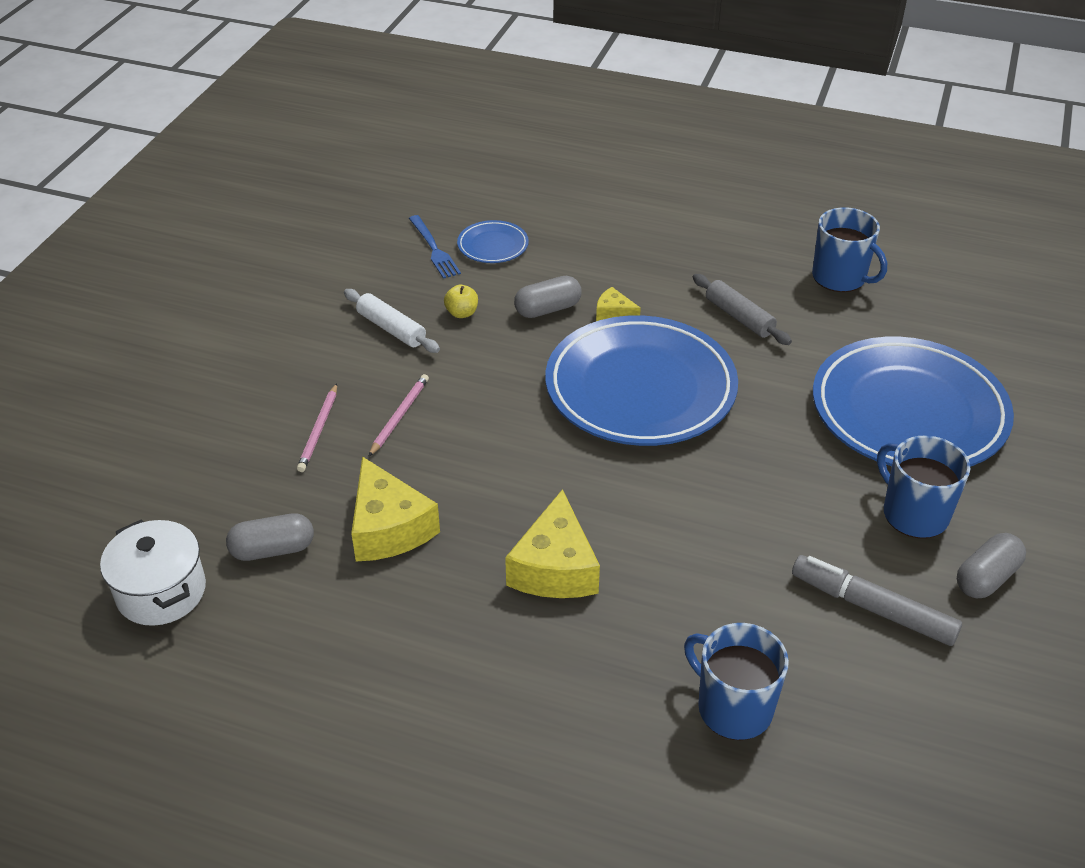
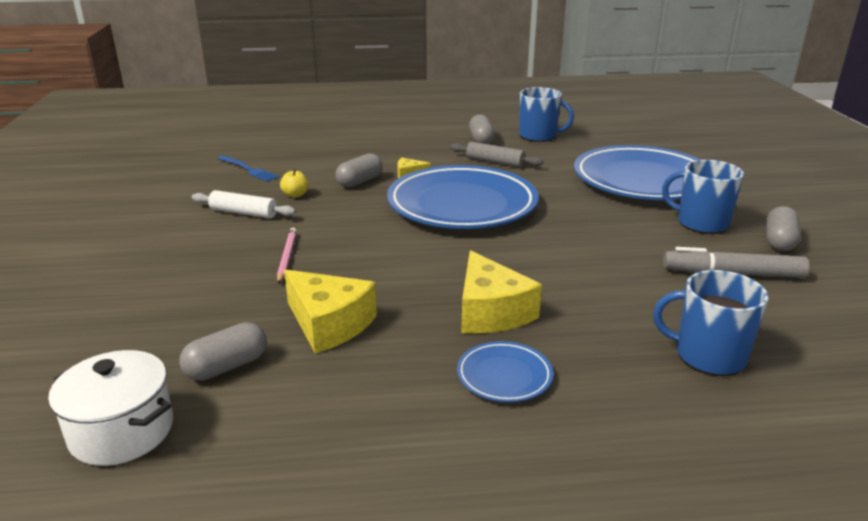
camera: 25 degrees left, 15 degrees down
pink pencil [297,383,337,472] -> none
blue plate [457,220,529,263] -> blue plate moved to [457,341,553,402]
none -> grey capsule [469,114,495,144]

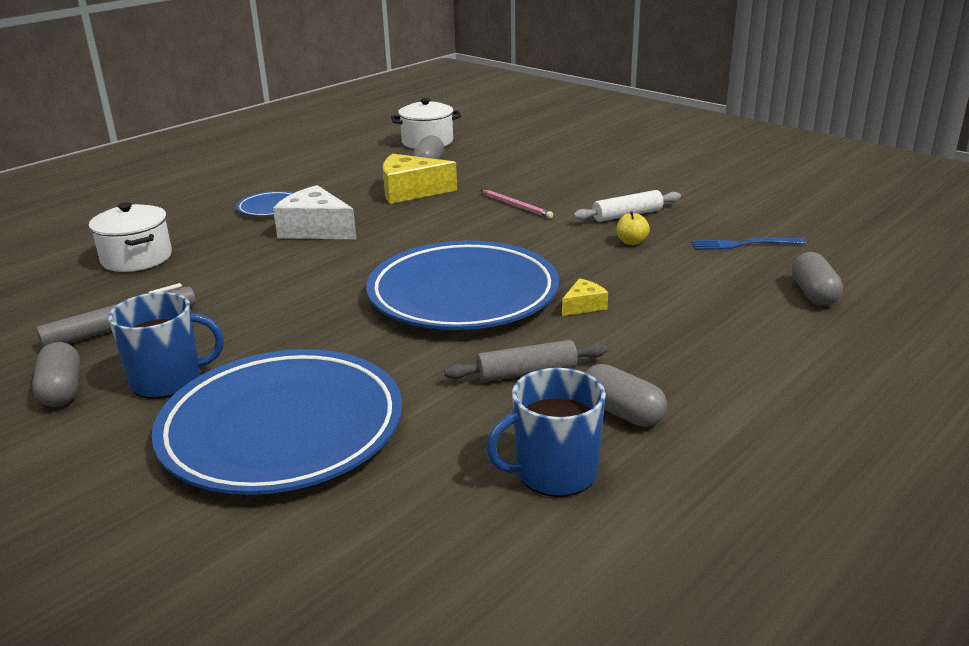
camera: 140 degrees right, 0 degrees up
grey capsule [336,153,383,188] -> grey capsule moved to [792,252,843,306]
yellow cheese [461,251,542,333] -> white cheese [273,185,356,239]
blue mug [653,270,769,376] -> white pot [89,202,172,272]

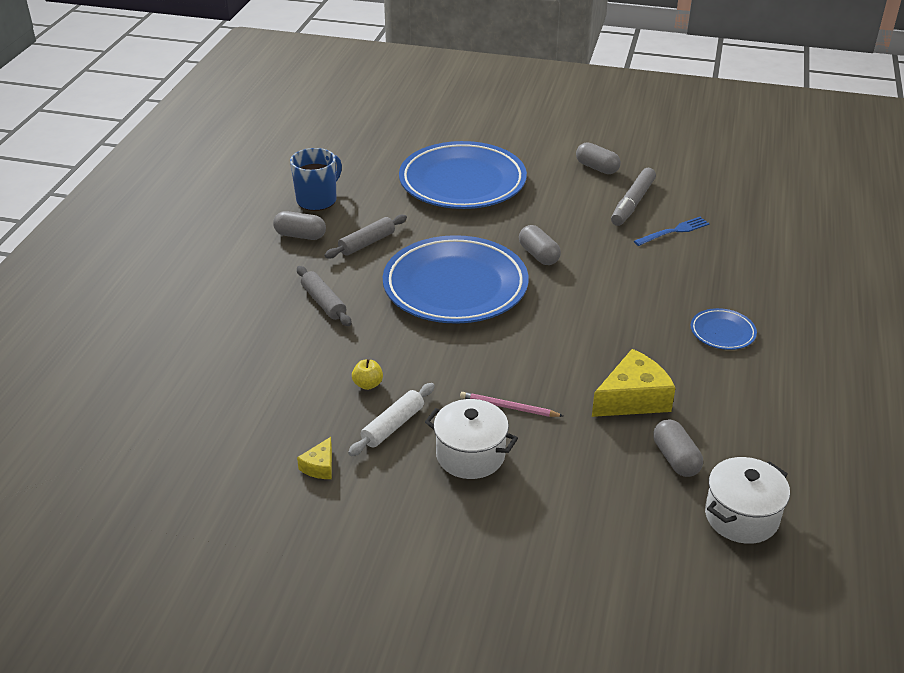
camera: 150 degrees right, 10 degrees up
white pot [89,202,172,272] -> white pot moved to [425,399,518,479]
blue mug [108,292,224,399] -> none
white cheese [273,185,356,239] -> none
yellow cheese [562,278,608,316] -> yellow cheese moved to [297,437,332,479]
blue fork [691,238,806,250] -> blue fork moved to [634,217,710,246]
grey capsule [792,252,843,306] -> grey capsule moved to [519,225,561,265]
none -> grey rolling pin [297,266,352,326]

